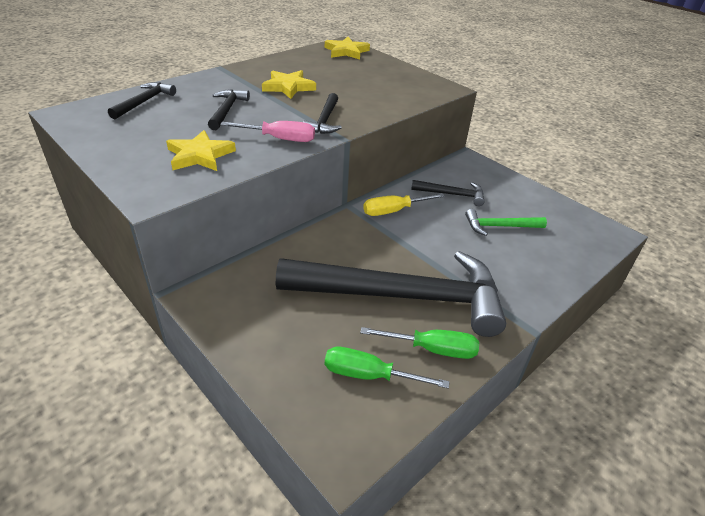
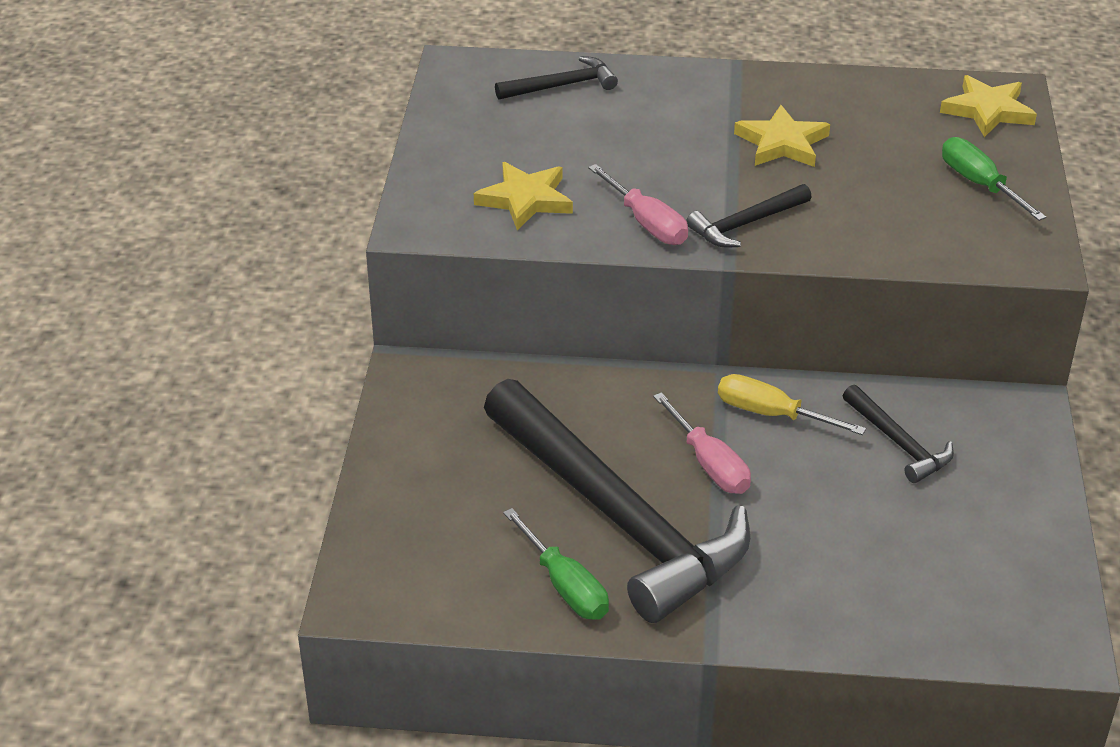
camera: 50 degrees right, 0 degrees up
black hammer [208,89,250,130] -> none
green screwdriver [325,347,449,389] -> green screwdriver moved to [942,137,1046,221]
green hammer [465,209,547,236] -> none
none -> pink screwdriver [653,392,751,494]

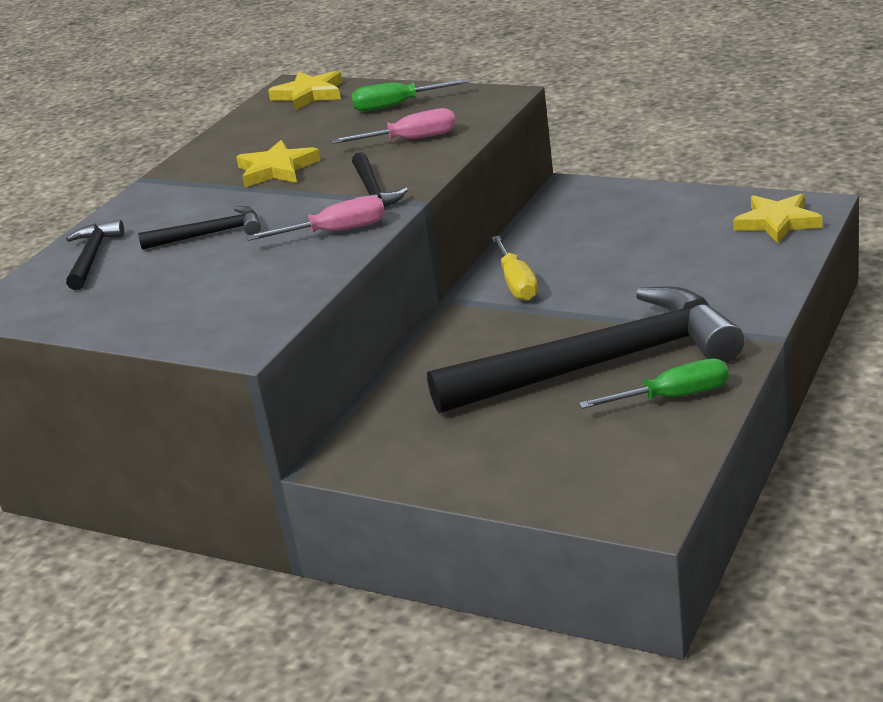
camera: 65 degrees left, 10 degrees down
yellow star [474,162,573,230] -> yellow star moved to [733,194,823,244]
pink screwdriver [653,392,751,494] -> pink screwdriver moved to [332,108,456,144]
yellow screwdriver [718,374,866,435] -> yellow screwdriver turned 60 degrees counterclockwise [491,236,538,301]
black hammer [843,385,954,483] -> black hammer moved to [138,206,261,250]

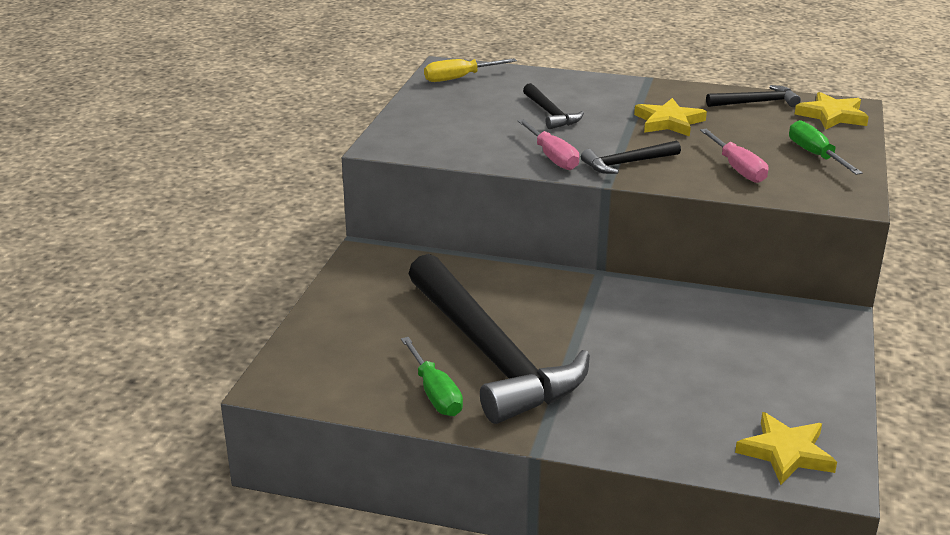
camera: 75 degrees right, 0 degrees up
black hammer [66,220,124,290] -> black hammer moved to [706,85,801,107]
yellow screwdriver [491,236,538,301] -> yellow screwdriver moved to [424,58,517,82]

